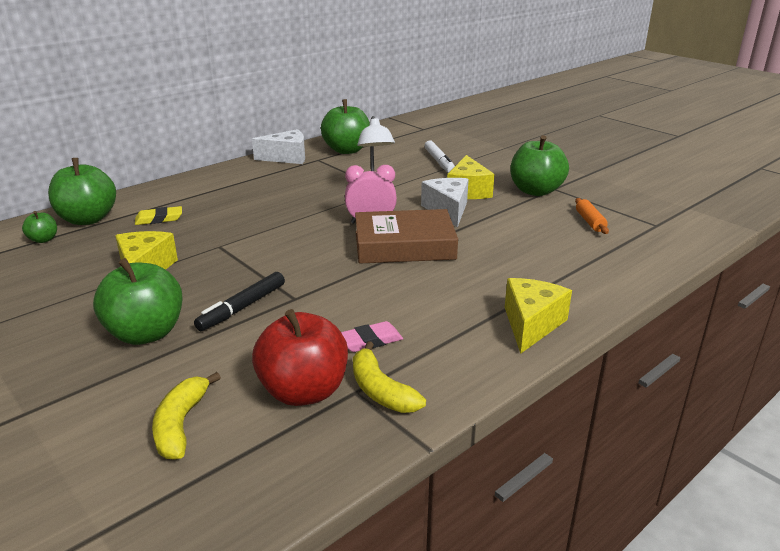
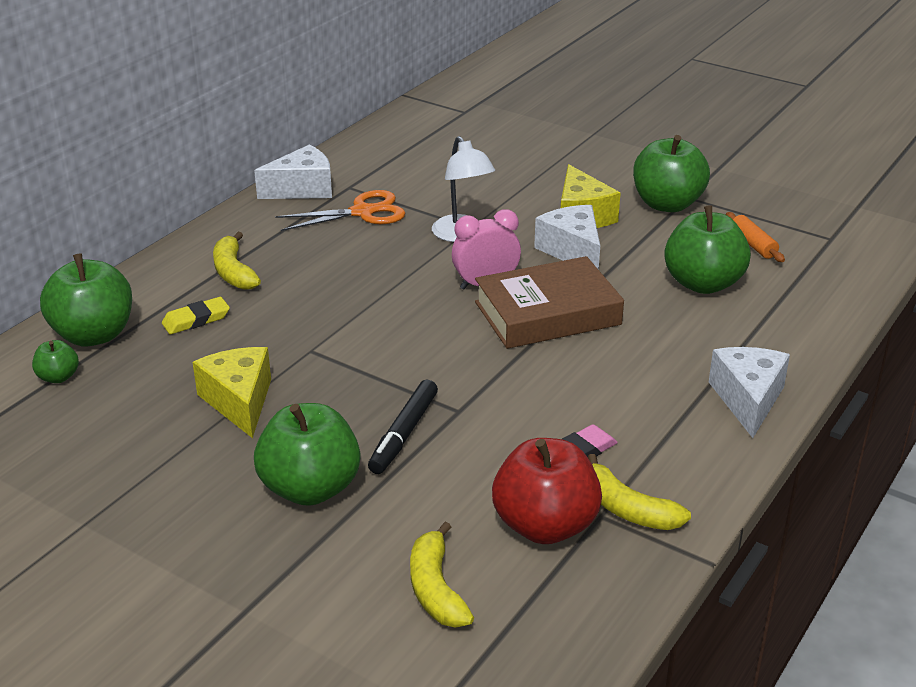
camera: 15 degrees left, 5 degrees up
green apple [321,99,370,154] -> green apple moved to [664,205,751,294]
white marker [425,140,455,173] -> none
yellow cheese [505,278,572,354] -> white cheese [709,347,790,438]
none -> yellow banana [213,232,261,290]
none -> orange scissors [275,190,405,231]

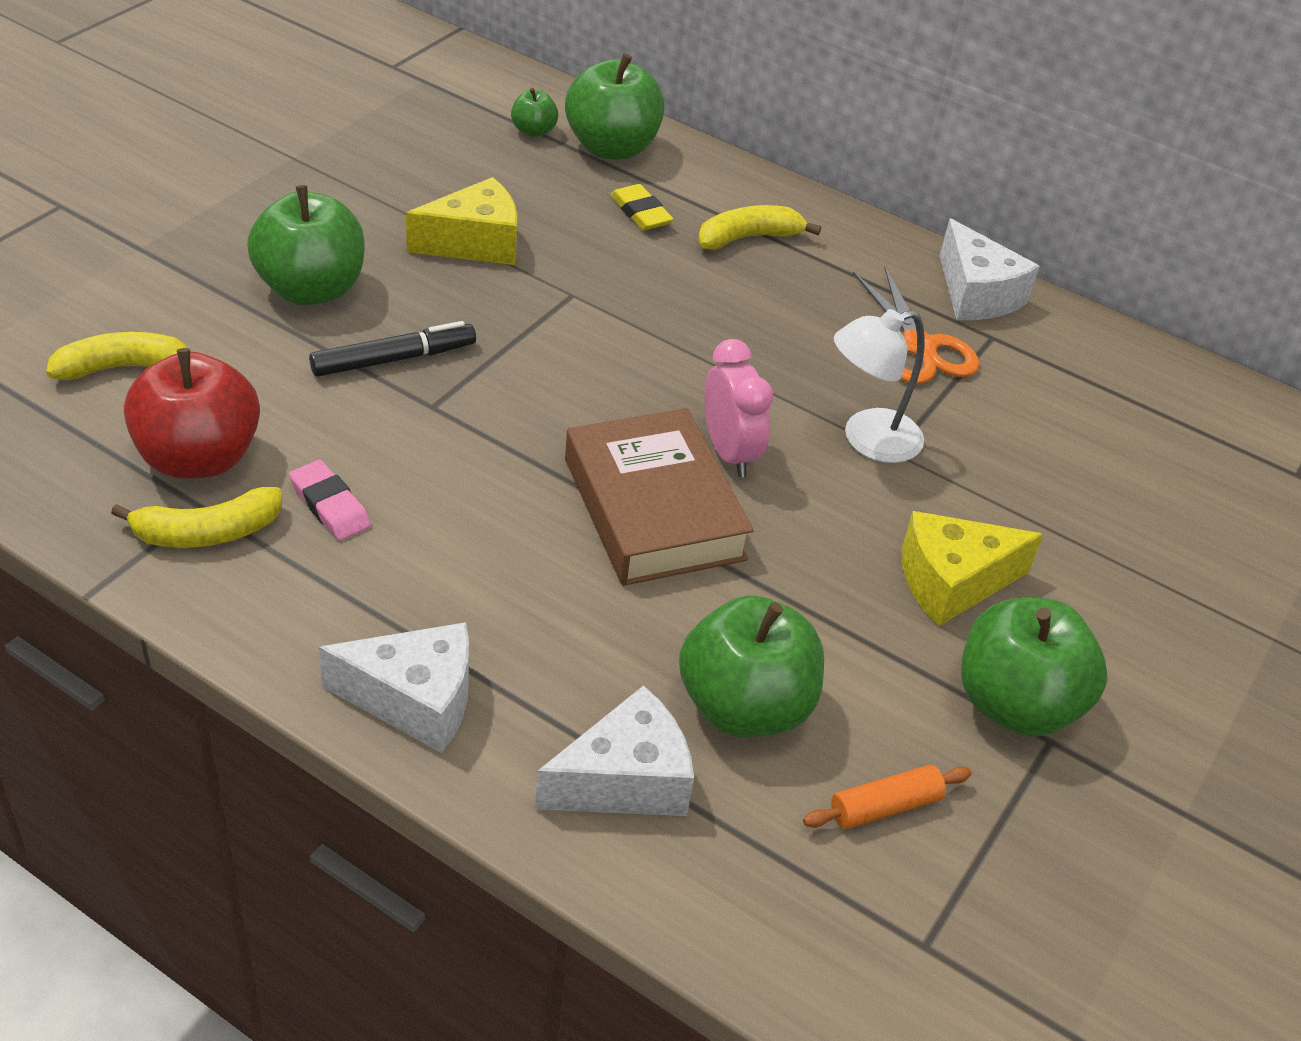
camera: 85 degrees right, 10 degrees up
black marker [368,380,438,474] -> black marker turned 135 degrees clockwise [309,321,476,377]
white cheese [534,205,600,270] -> white cheese moved to [535,685,694,816]
yellow banana [588,454,691,530] -> yellow banana turned 150 degrees counterclockwise [111,487,282,548]

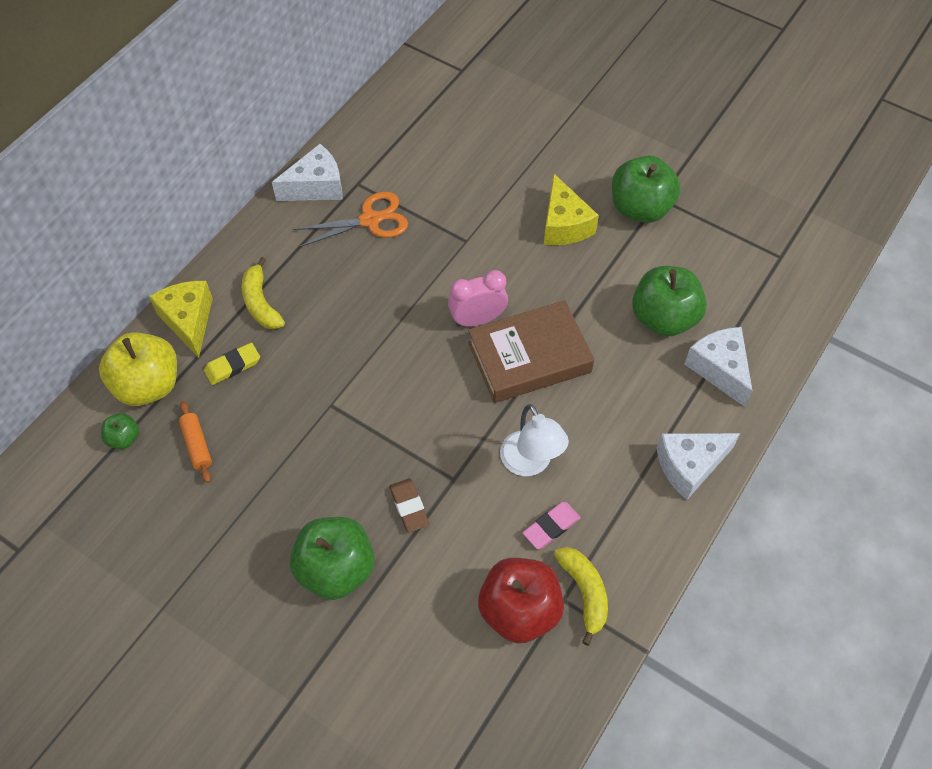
camera: 85 degrees left, 15 degrees up
yellow banana [46,332,188,380] -> none
black marker [309,321,476,377] -> brown eraser [389,478,430,533]
white cheese [319,622,469,753] -> white cheese turned 120 degrees counterclockwise [656,433,740,500]
yellow cheese [406,177,517,265] -> yellow cheese moved to [149,281,213,358]
green apple [565,53,665,159] -> yellow apple [99,332,177,406]
orange rolling pin [803,765,972,829] -> orange rolling pin moved to [179,401,212,483]
white lamp [834,309,924,463] -> white lamp moved to [500,404,569,476]

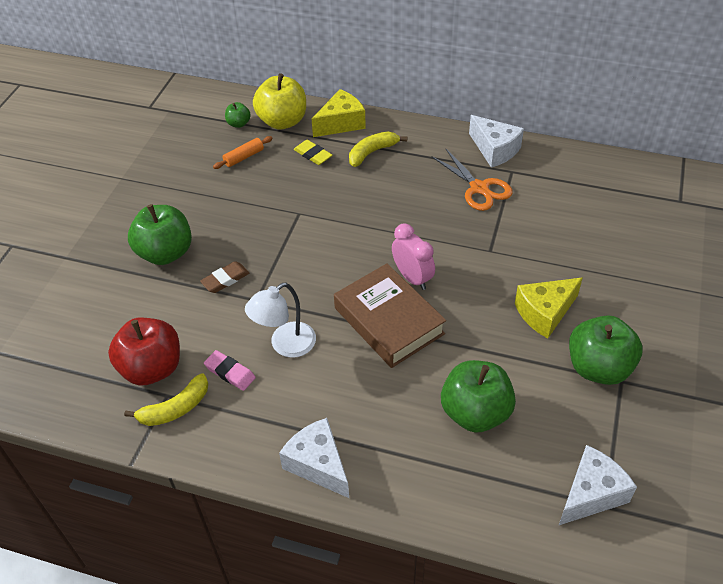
camera: 75 degrees right, 10 degrees down
white cheese [685,327,753,407] -> white cheese moved to [558,445,637,526]

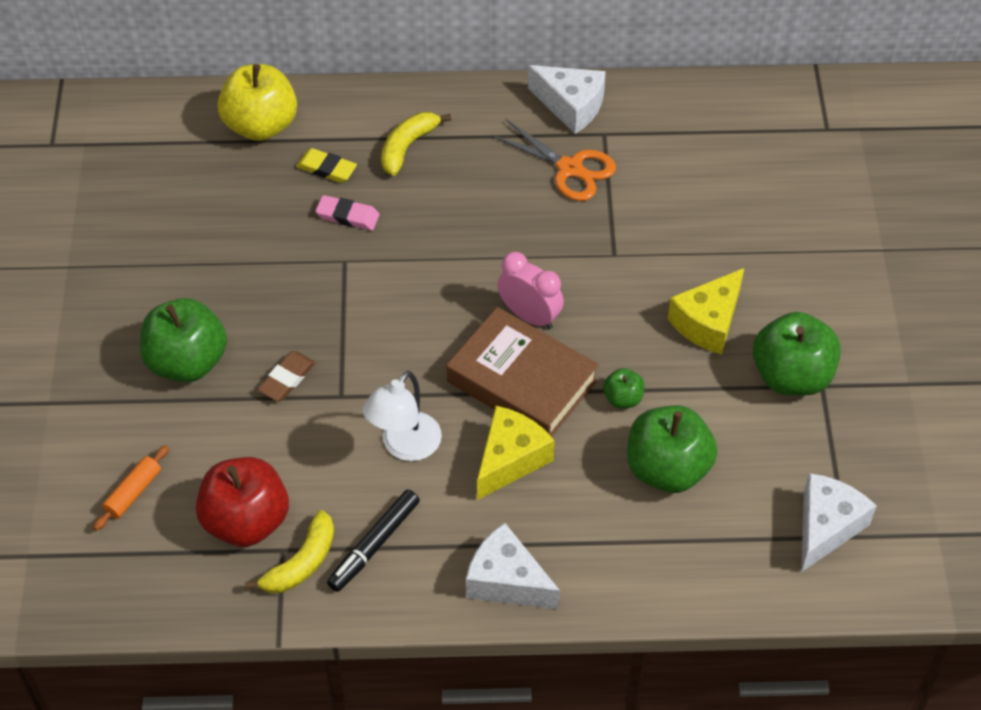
camera: 20 degrees left, 5 degrees up
pink eraser [204,350,256,391] -> pink eraser moved to [316,195,380,230]
orange rolling pin [213,136,272,169] -> orange rolling pin moved to [93,445,169,531]
green apple [225,102,251,128] -> green apple moved to [603,368,645,408]
yellow cheese [312,89,366,137] -> yellow cheese moved to [477,406,555,500]
none -> black marker [327,490,420,592]

